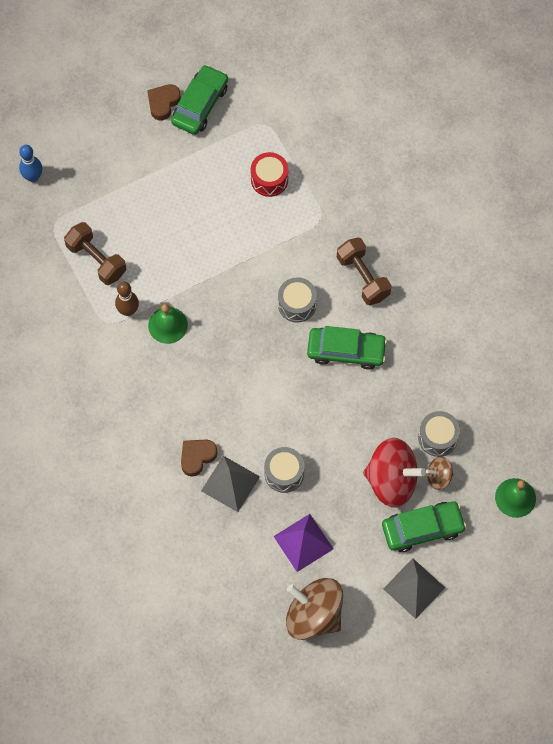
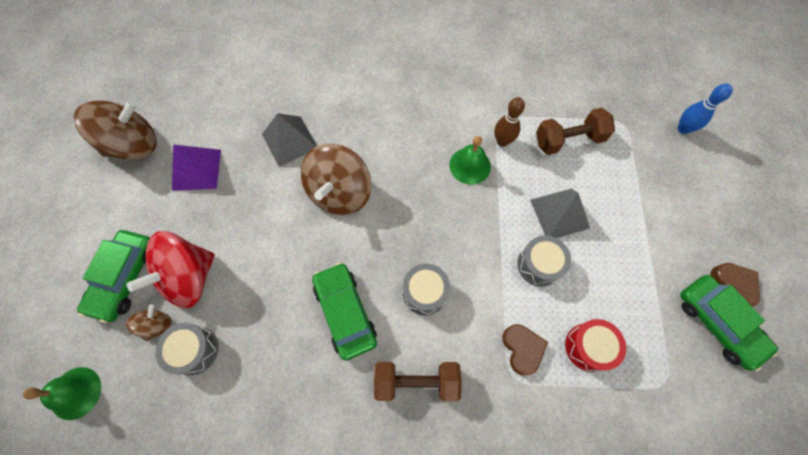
camera: 120 degrees right, 0 degrees up
brown heart [181,439,217,477] -> brown heart moved to [502,324,548,376]
grey drum [264,447,304,493] -> grey drum moved to [517,235,571,287]
green car [307,326,387,370] -> green car turned 120 degrees clockwise [312,262,377,361]
grey pyramid [383,558,445,619] -> grey pyramid moved to [530,188,590,238]
none -> brown spinning top [301,144,372,215]

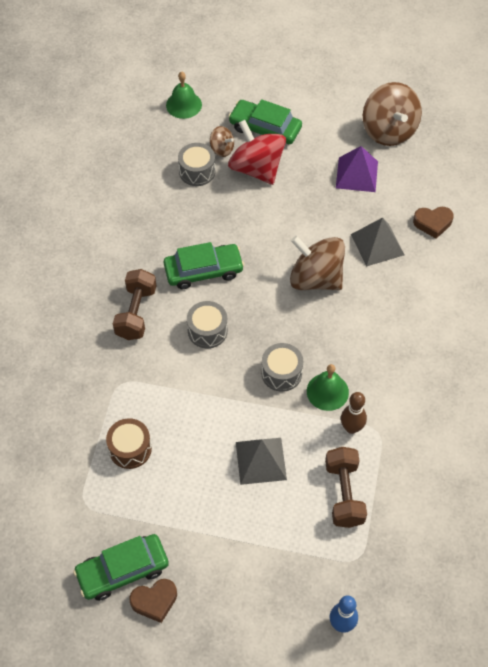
camera: 100 degrees right, 10 degrees down
brown heart [502,324,548,376] -> brown heart moved to [413,207,454,239]
grey drum [517,235,571,287] -> grey drum moved to [261,343,303,392]
red drum [565,319,626,372] -> brown drum [106,418,152,469]

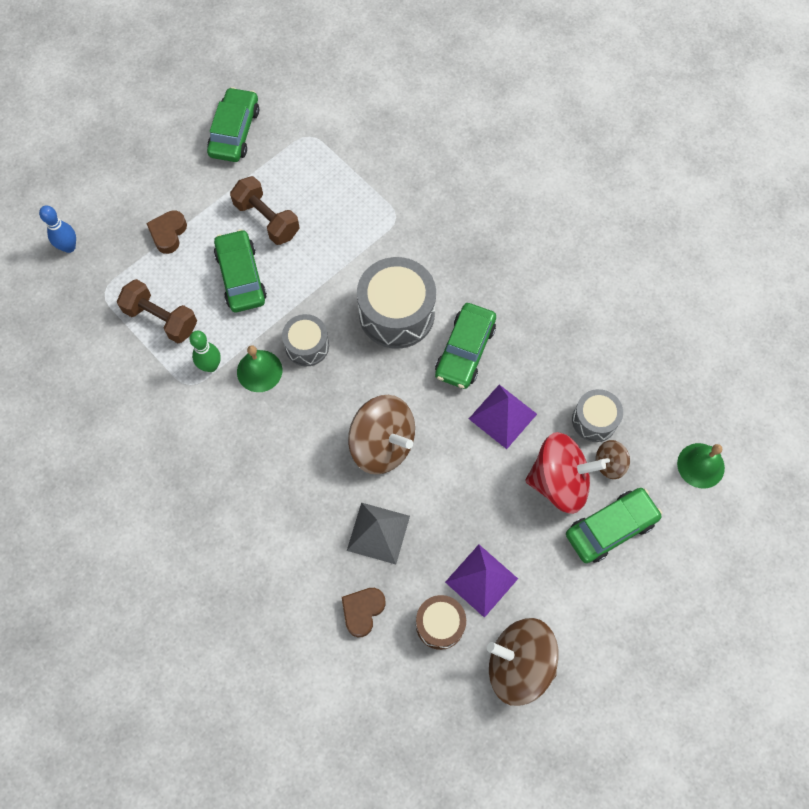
camera: 125 degrees right, 10 degrees up
brown drum [106,418,152,469] -> brown drum moved to [416,595,466,650]
brown dumbbell [113,269,156,340] -> brown dumbbell moved to [230,176,300,245]
brown heart [129,579,177,623] -> brown heart moved to [146,210,187,254]
grey drum [187,301,228,348] -> grey drum [357,257,436,349], size x1.75
grey pyramid [236,438,287,485] -> green car [214,229,267,312]
brown spinning top [290,236,345,290] -> brown spinning top turned 60 degrees clockwise [348,395,415,475]
brown bowling pin [341,392,367,434] -> green bowling pin [189,331,221,372]
none -> purple pyramid [469,385,537,449]

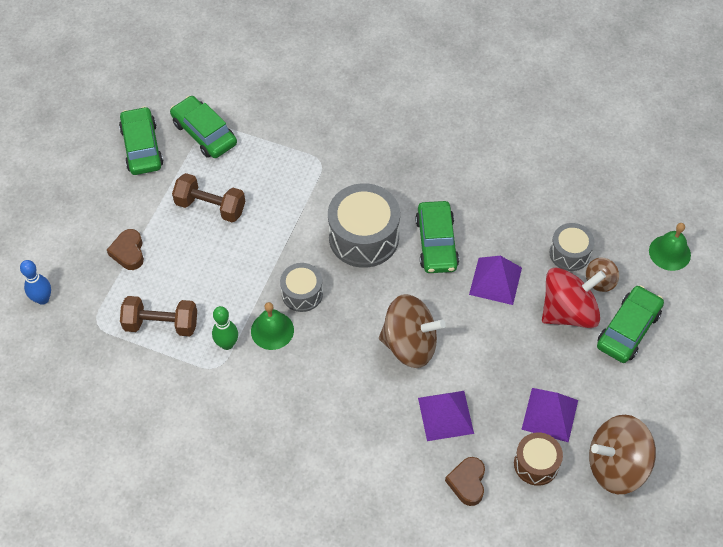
camera: 25 degrees left, 10 degrees down
green car [214,229,267,312] -> green car moved to [170,96,237,158]
grey pyramid [347,502,410,564] -> purple pyramid [418,391,474,441]

